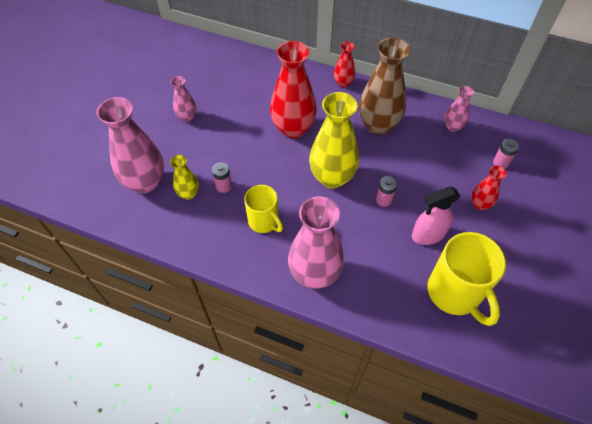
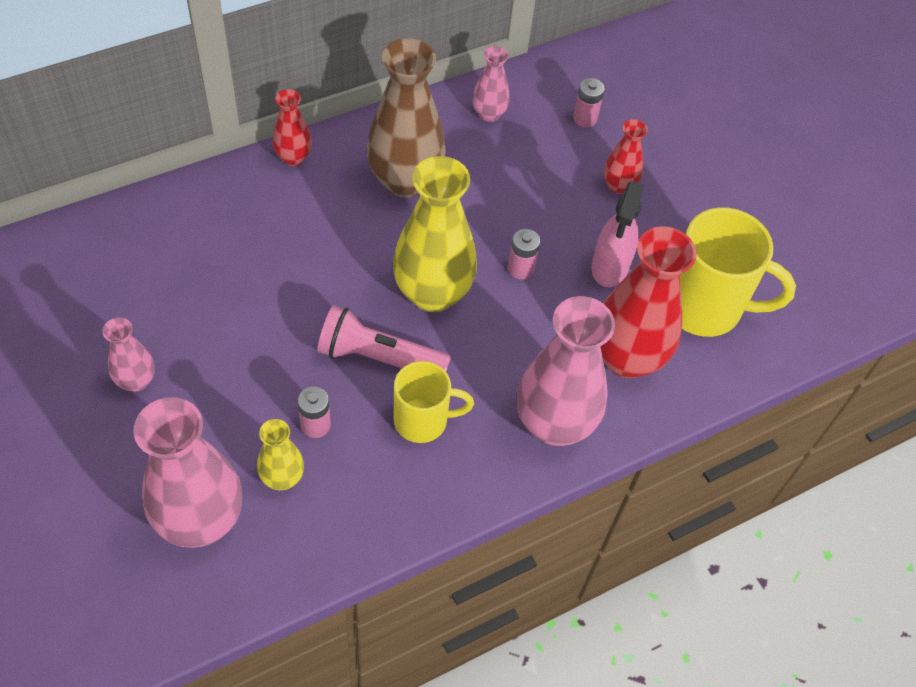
camera: 55 degrees left, 0 degrees up
red vase [270,41,317,138] -> red vase moved to [600,226,697,378]
none -> pink flashlight [317,305,451,371]

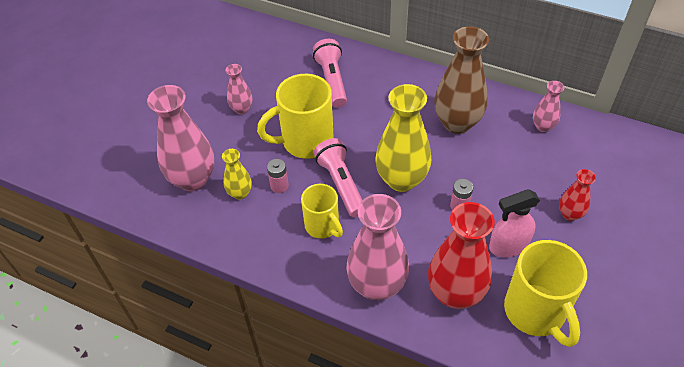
camera: 60 degrees right, 5 degrees down
red vase [273,89,312,166] -> none
pink battery [573,78,605,127] -> none
none -> yellow mug [257,74,334,159]
none -> pink flashlight [313,39,347,107]

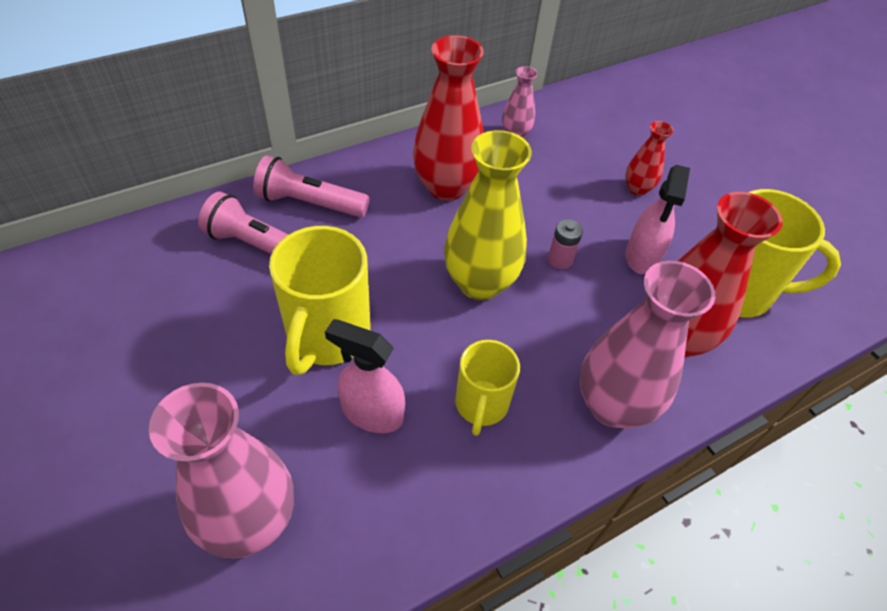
camera: 60 degrees left, 0 degrees up
yellow vase [222,149,252,199] -> none
pink vase [226,64,252,114] -> none
pink battery [267,159,289,193] -> pink spray bottle [325,319,405,433]
yellow mug [301,184,343,239] -> yellow mug turned 105 degrees clockwise [455,340,520,436]
pink flashlight [314,138,362,217] -> pink flashlight moved to [253,155,369,217]
brown vase [434,26,489,134] -> red vase [413,35,484,201]

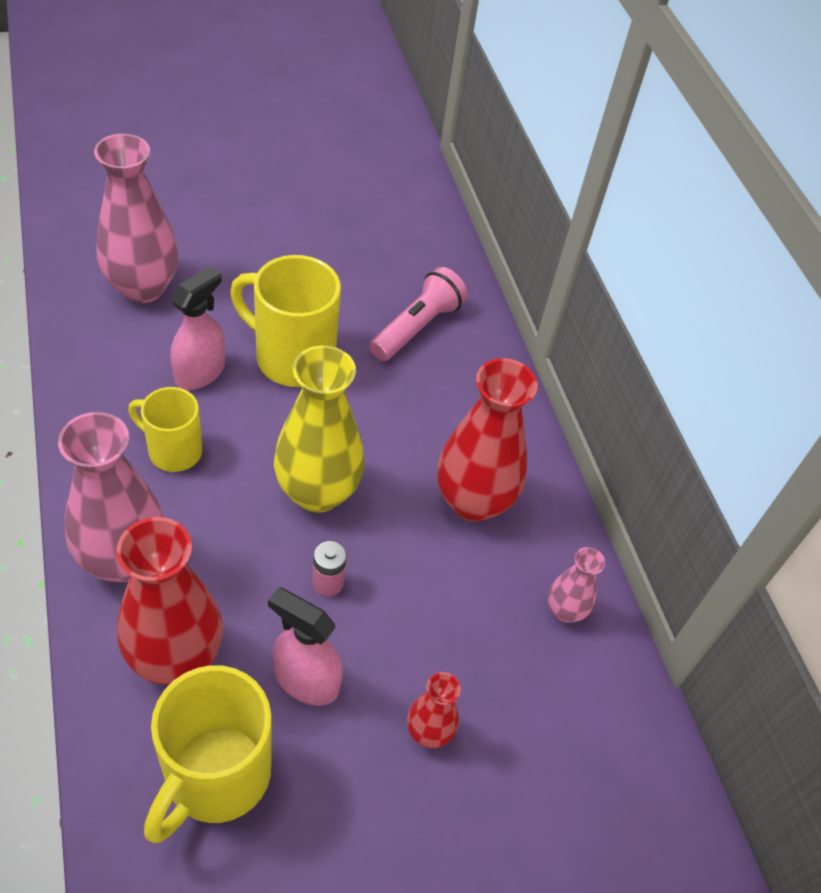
camera: 100 degrees right, 0 degrees up
pink flashlight [253,155,369,217] -> none

